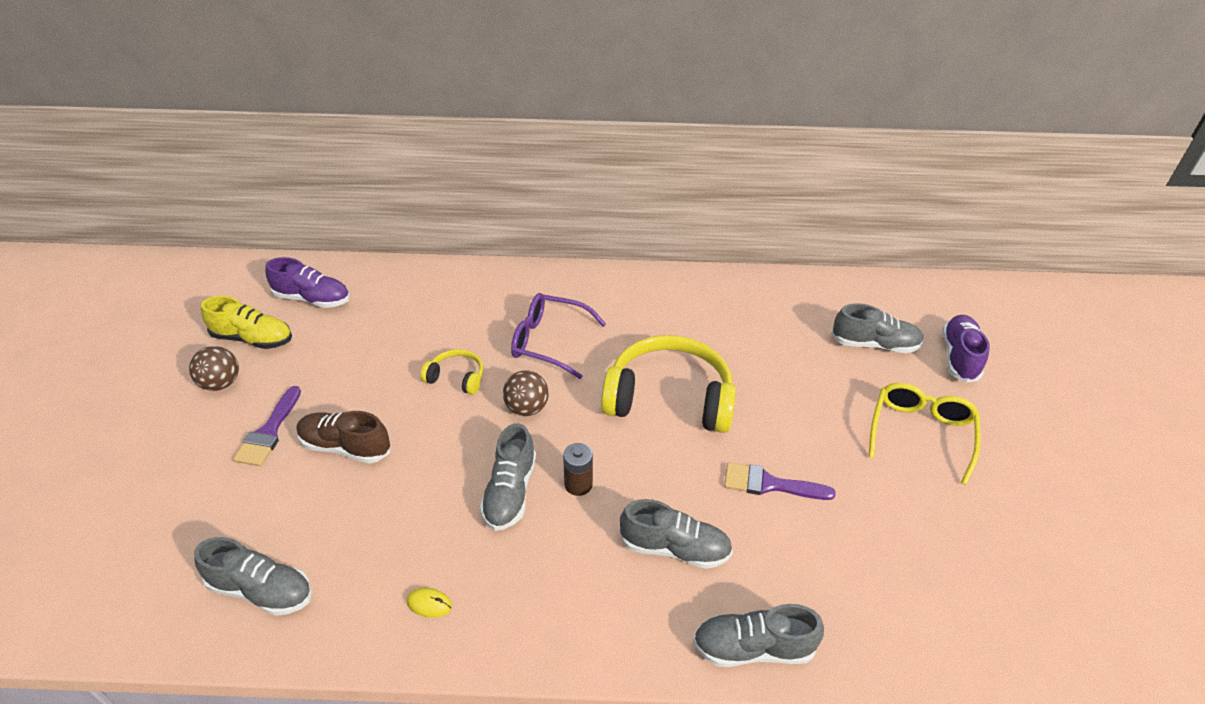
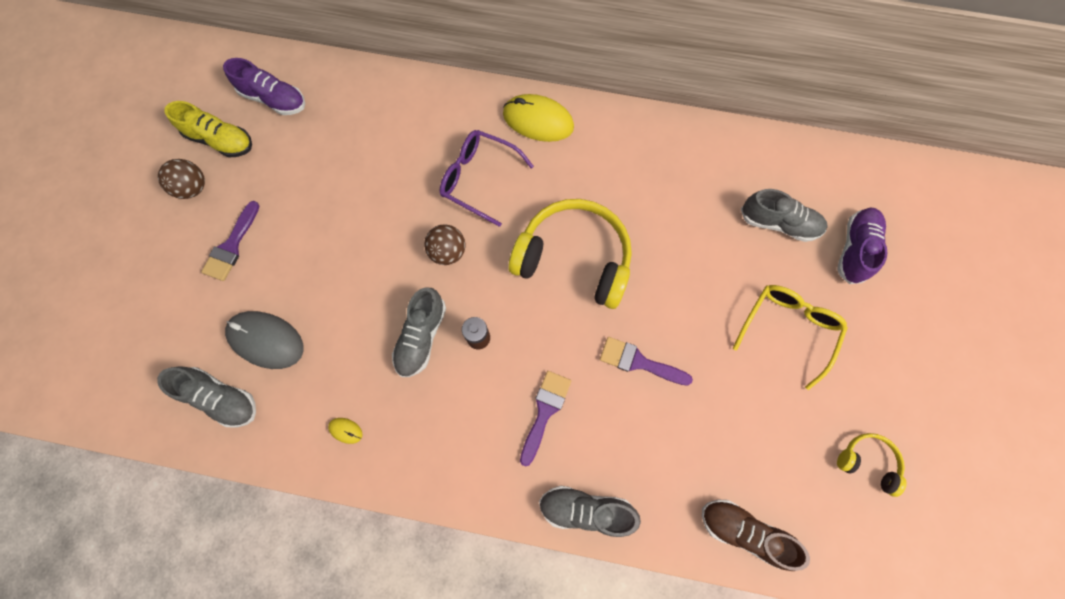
camera: 10 degrees right, 30 degrees up
brown shoe [297,411,390,463] -> brown shoe moved to [702,500,810,571]
yellow headphones [421,349,483,395] -> yellow headphones moved to [837,433,907,497]
grey shoe [620,499,733,569] -> purple brush [520,371,571,467]
none -> grey mouse [225,311,304,369]
none -> yellow mouse [503,94,574,142]

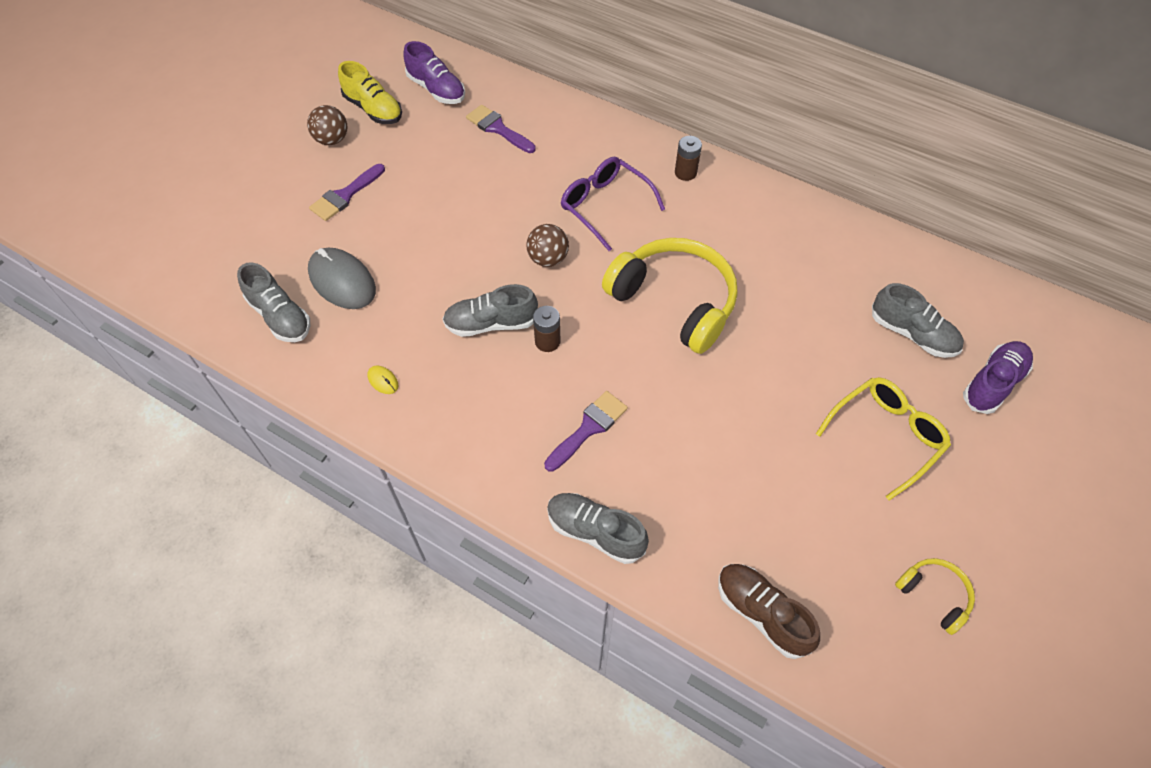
camera: 20 degrees right, 15 degrees down
grey shoe [392,287,446,377] -> grey shoe turned 45 degrees clockwise [442,284,538,337]
yellow mouse [503,94,574,142] -> brown battery [675,136,702,181]
purple brush [600,337,693,386] -> purple brush moved to [466,105,536,153]

